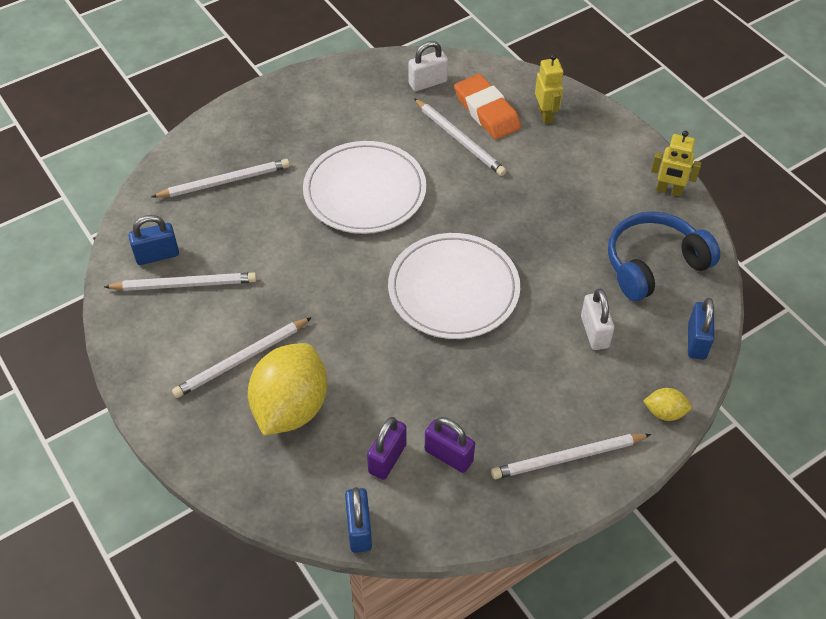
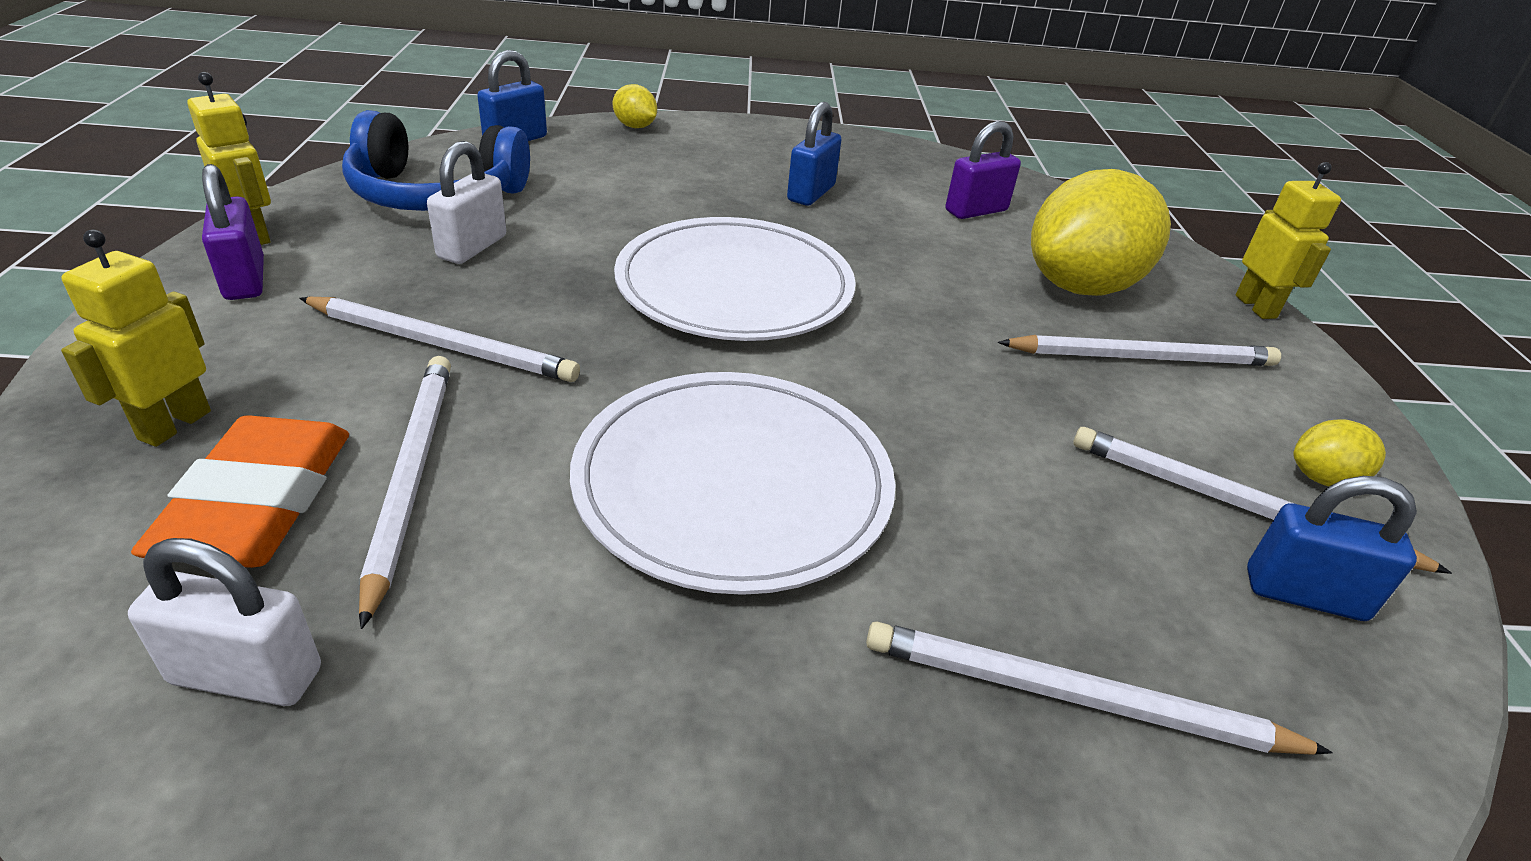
camera: 150 degrees left, 15 degrees down
blue padlock [345,487,372,553] -> blue padlock moved to [787,102,842,206]
purple padlock [425,417,475,473] -> purple padlock moved to [202,164,264,300]
white pencil [491,434,651,479] -> white pencil moved to [299,297,580,382]
white padlock [581,288,614,350] -> white padlock moved to [427,141,506,264]
none -> yellow robot [1235,162,1341,319]
none -> yellow lemon [1293,419,1386,486]

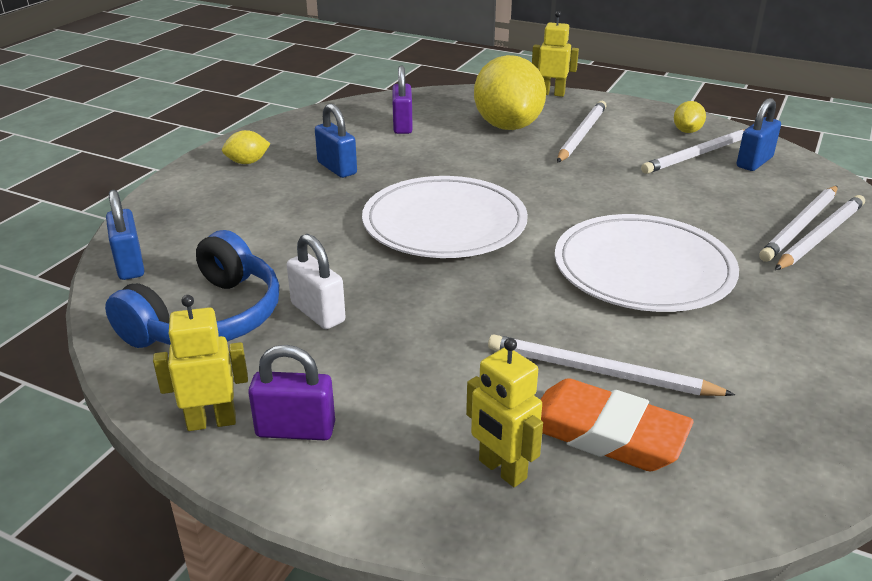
camera: 60 degrees left, 5 degrees down
white padlock [128,538,321,706] -> none
white pencil [299,297,580,382] -> white pencil moved to [775,195,865,270]
yellow lemon [613,84,657,128] -> yellow lemon moved to [222,130,270,164]

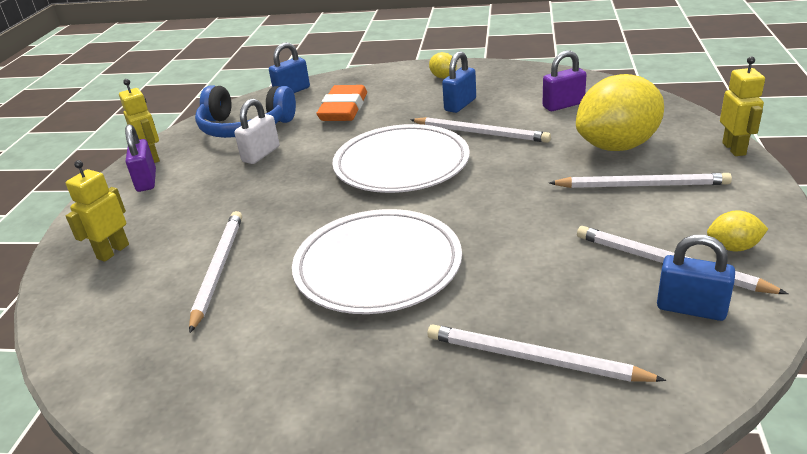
camera: 75 degrees right, 0 degrees up
orange eraser [540,378,694,471] -> orange eraser moved to [317,85,367,121]
white pencil [775,195,865,270] -> white pencil moved to [410,117,551,143]

